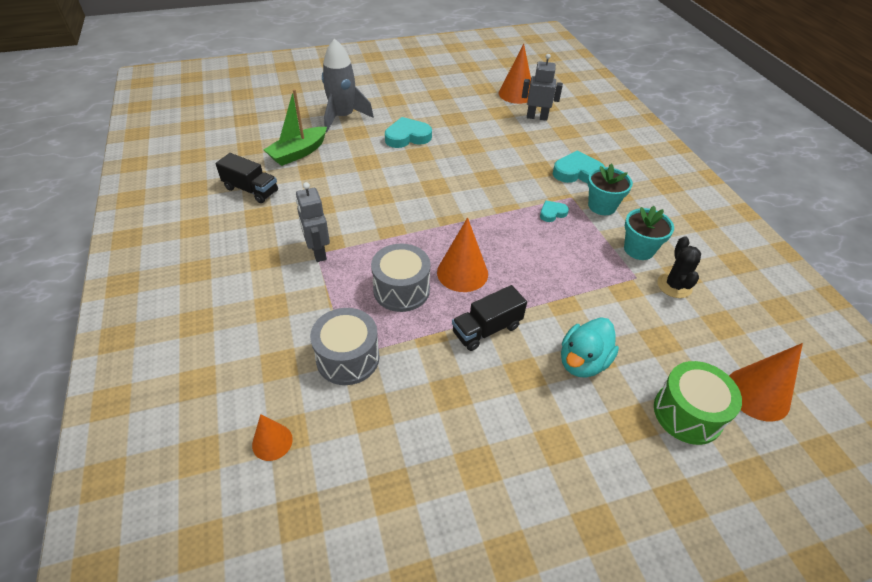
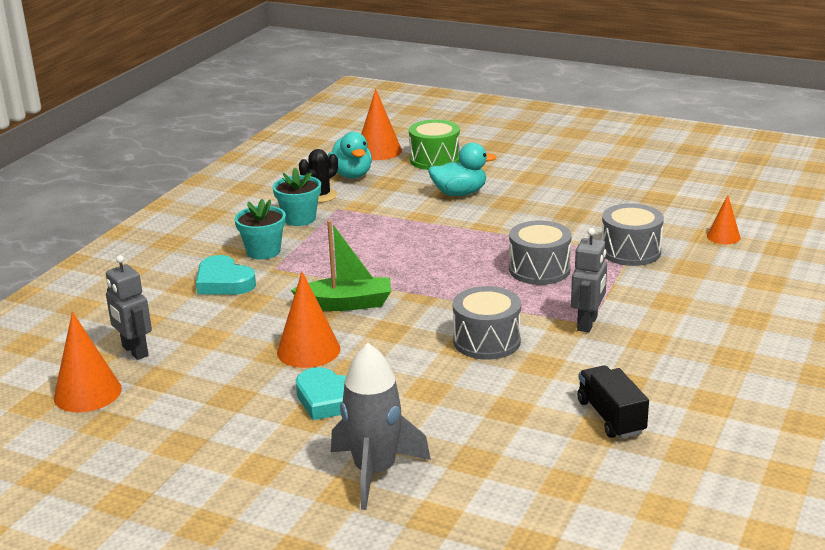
camera: 135 degrees left, 20 degrees down
green boat [264,89,327,166] -> green boat moved to [291,220,391,311]
orange cone [437,218,488,292] -> orange cone moved to [277,272,341,368]
black truck [452,285,527,351] -> none
turquoise heart [540,201,569,222] -> none
none -> turquoise duck [328,132,372,179]
none -> grey drum [453,286,521,360]

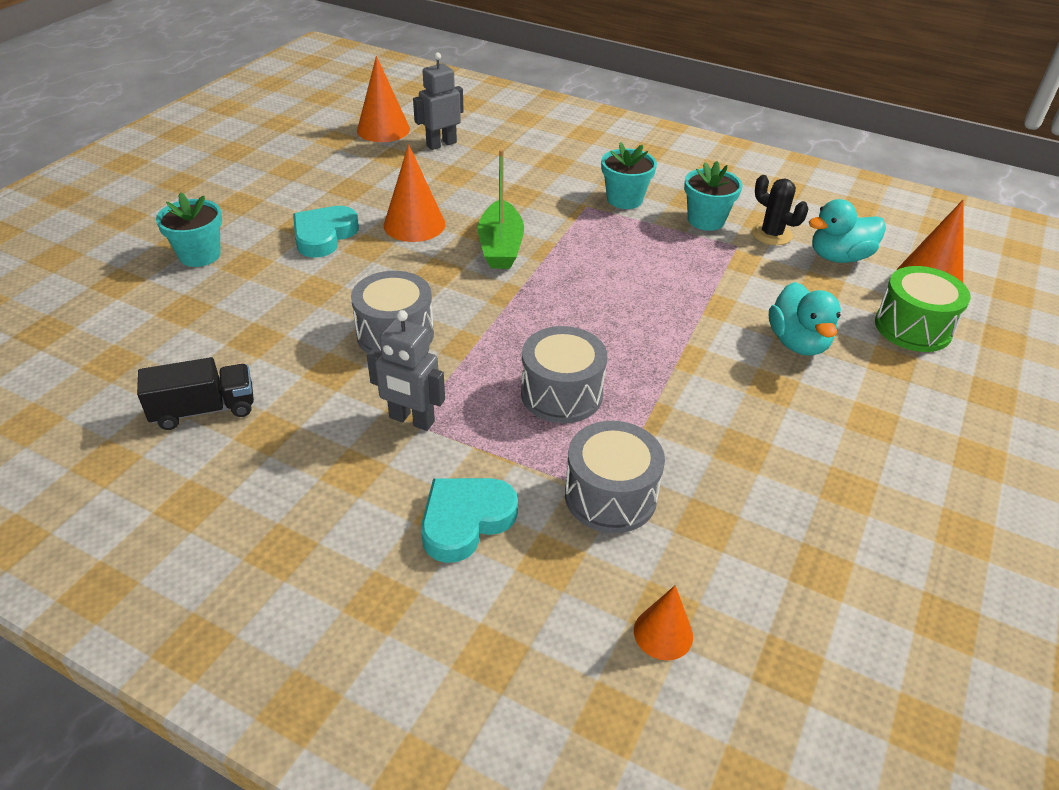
camera: 90 degrees right, 15 degrees up
turquoise heart [196,255,256,295] -> turquoise heart moved to [421,478,518,563]
grey rocket [331,343,431,510] -> turquoise flower pot [156,192,222,267]

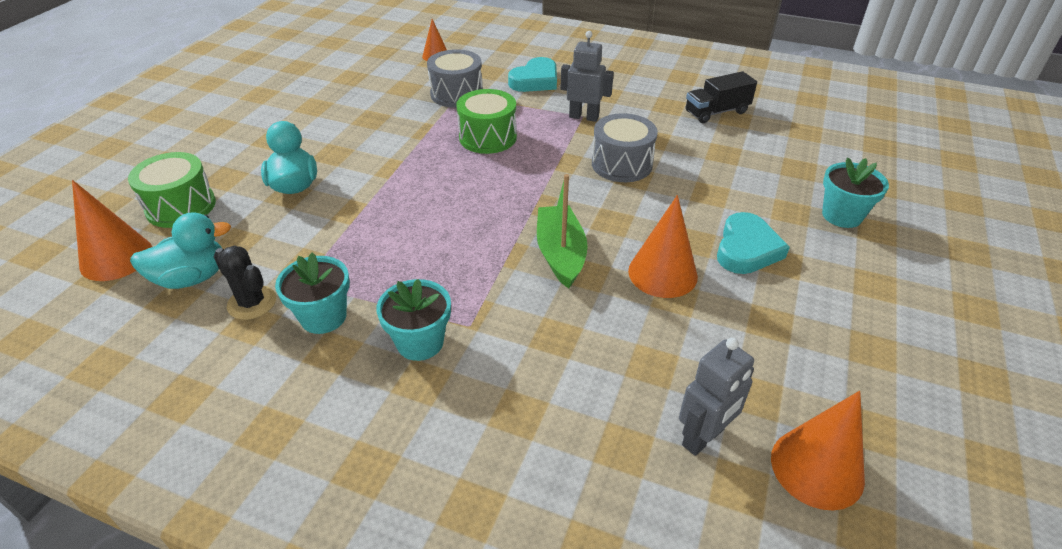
camera: 175 degrees right, 0 degrees up
grey drum [521,326,607,423] -> green drum [457,89,517,154]

